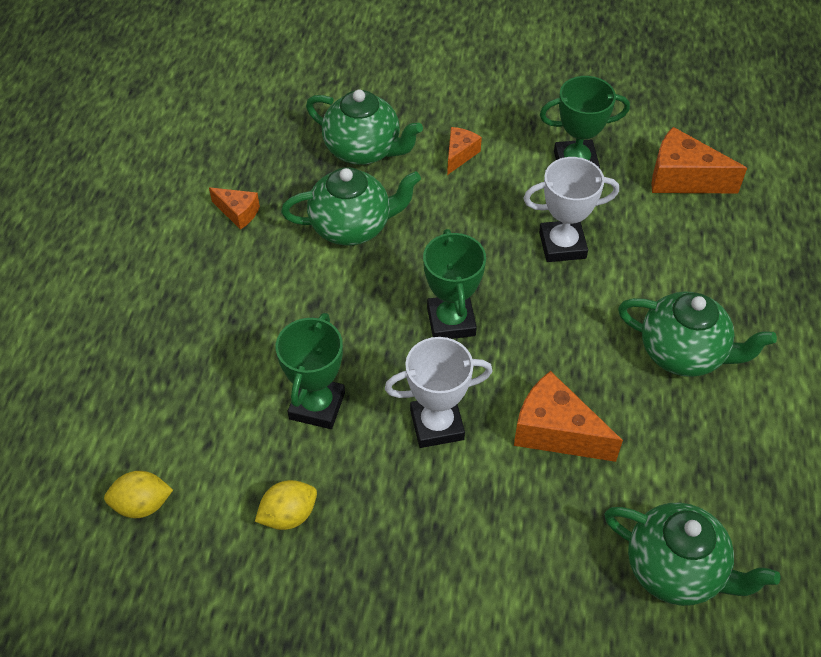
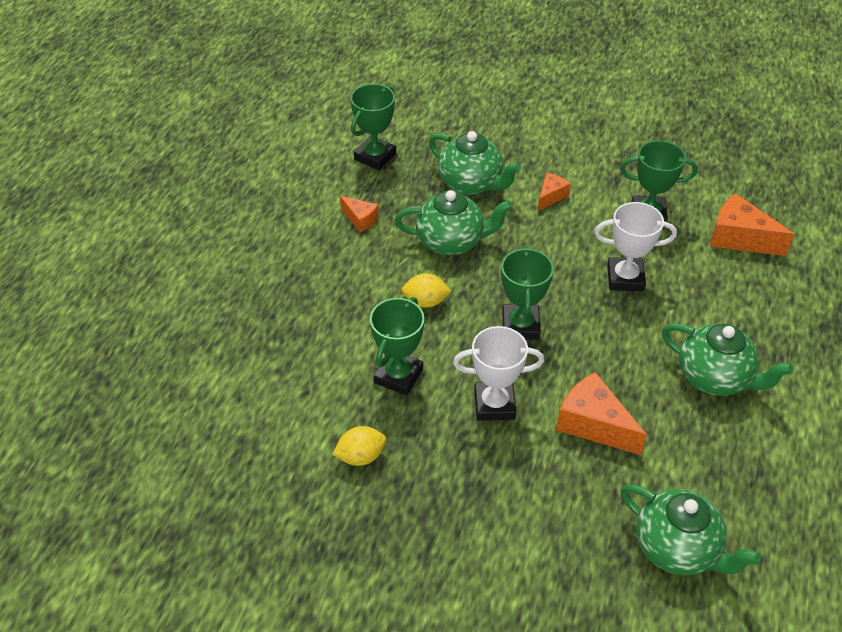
camera: 10 degrees right, 5 degrees down
yellow lemon [104,471,173,518] -> yellow lemon moved to [402,273,451,308]
none -> green trophy [350,84,396,170]

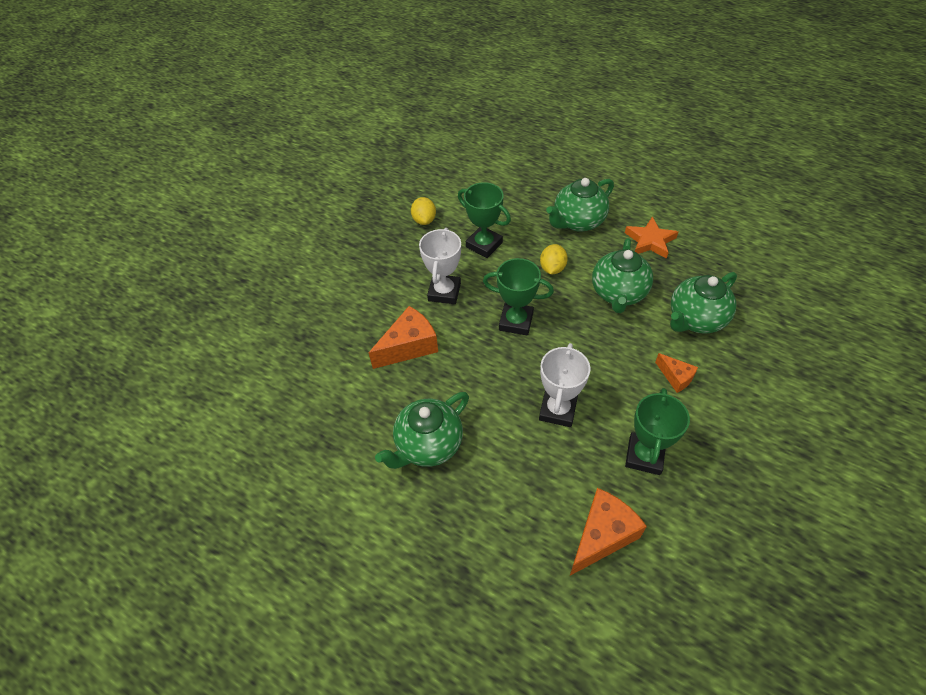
camera: 105 degrees right, 5 degrees up
orange cheese [340,196,379,232] -> orange star [625,217,678,259]
green trophy [350,84,396,170] -> none
green teapot [621,484,761,576] -> green teapot moved to [546,178,614,232]

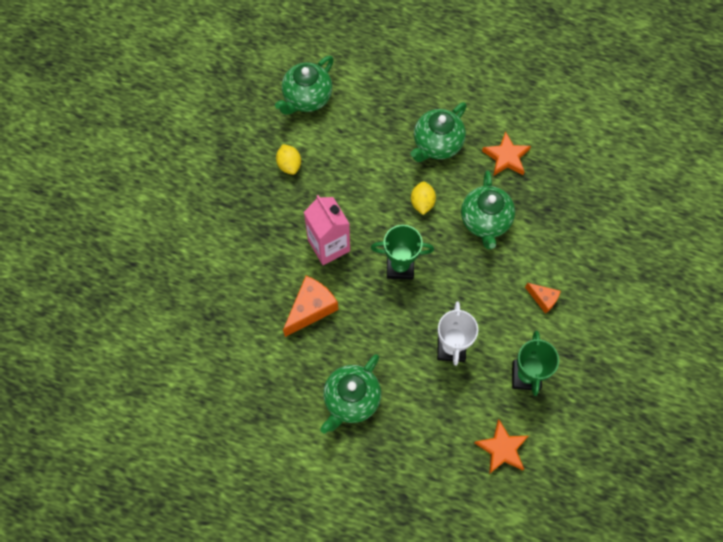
camera: 15 degrees left, 15 degrees up
white trophy [419,228,461,304] -> pink carton [304,195,350,265]
green trophy [458,182,511,258] -> none
orange cheese [570,488,647,576] -> orange star [474,419,528,474]
green teapot [670,272,737,334] -> green teapot moved to [275,56,334,115]

